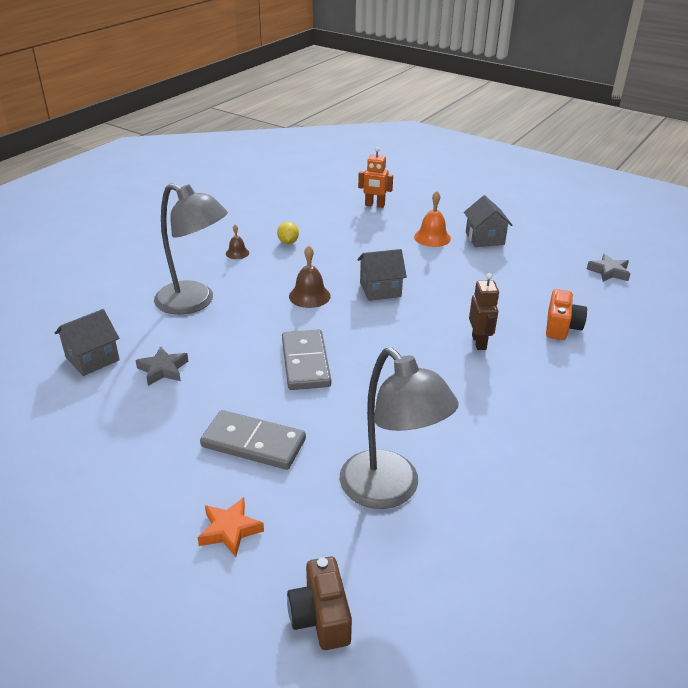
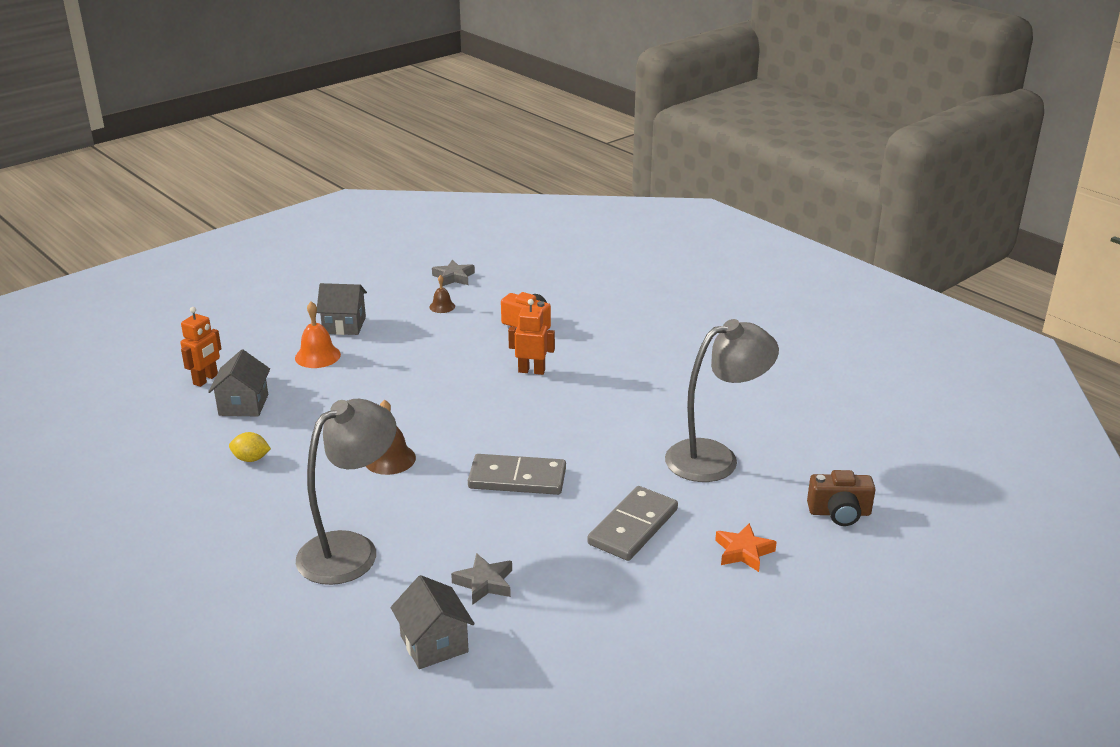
camera: 75 degrees left, 5 degrees down
brown bell [226,225,249,259] -> brown bell moved to [429,275,455,313]
grey house [357,249,407,301] -> grey house moved to [208,350,270,416]
brown robot [469,273,499,350] -> orange robot [508,299,555,375]

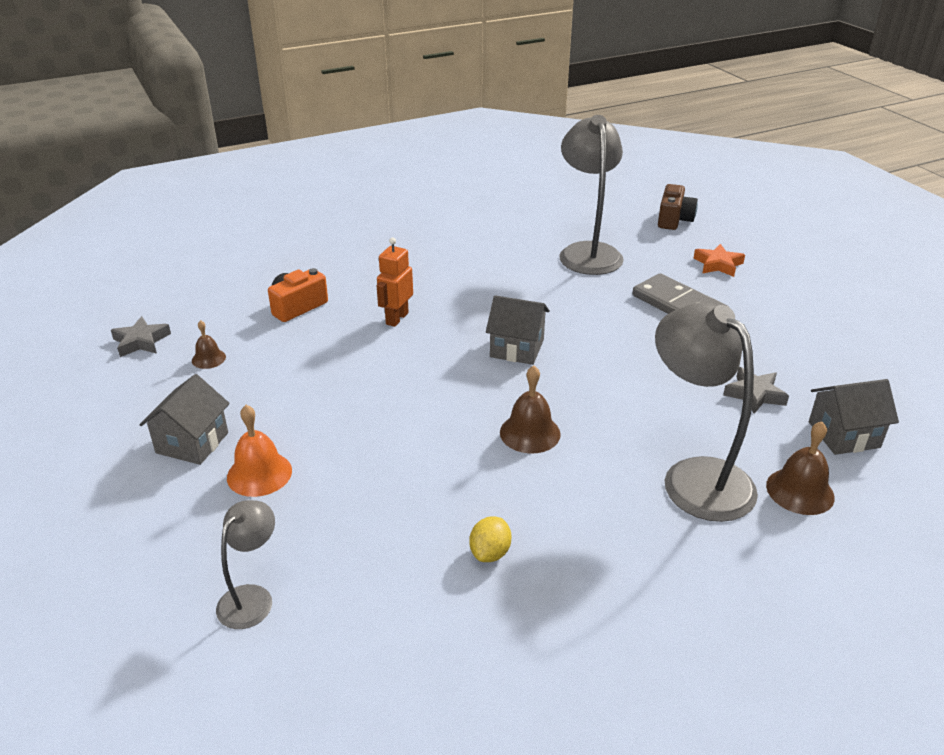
camera: 75 degrees left, 5 degrees up
orange robot [180,307,222,387] -> grey lamp [216,500,275,629]
grey house [208,350,270,416] -> grey house moved to [486,295,550,365]
grey domino [468,454,566,495] -> none
none -> brown bell [766,422,835,515]

